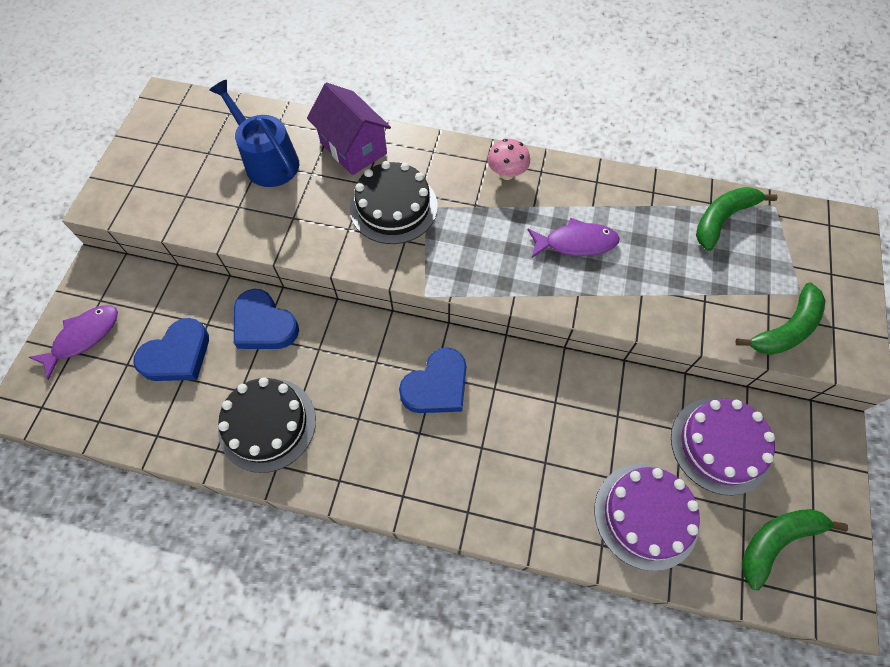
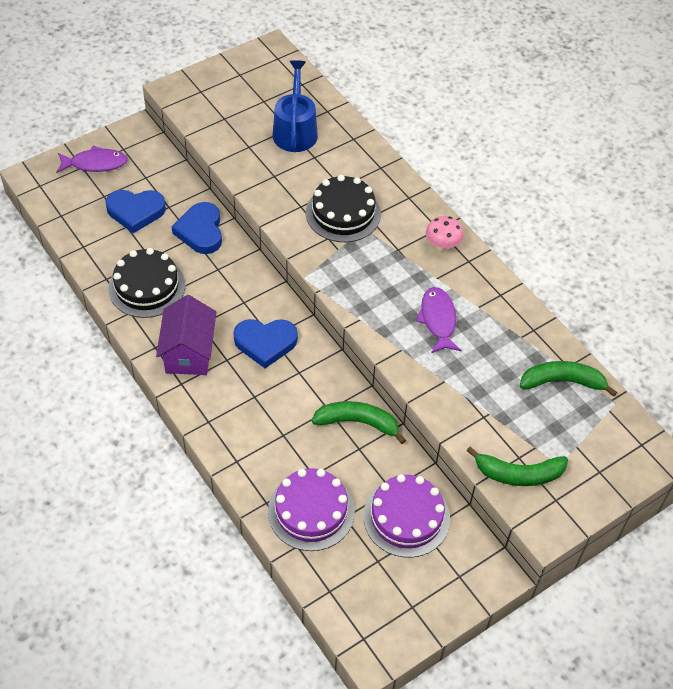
camera: 40 degrees right, 10 degrees down
purple house [307,82,391,175] -> purple house moved to [156,295,216,375]
purple fish [527,218,619,258] -> purple fish turned 135 degrees counterclockwise [416,287,461,353]
green banana [742,509,848,590] -> green banana moved to [311,401,406,444]

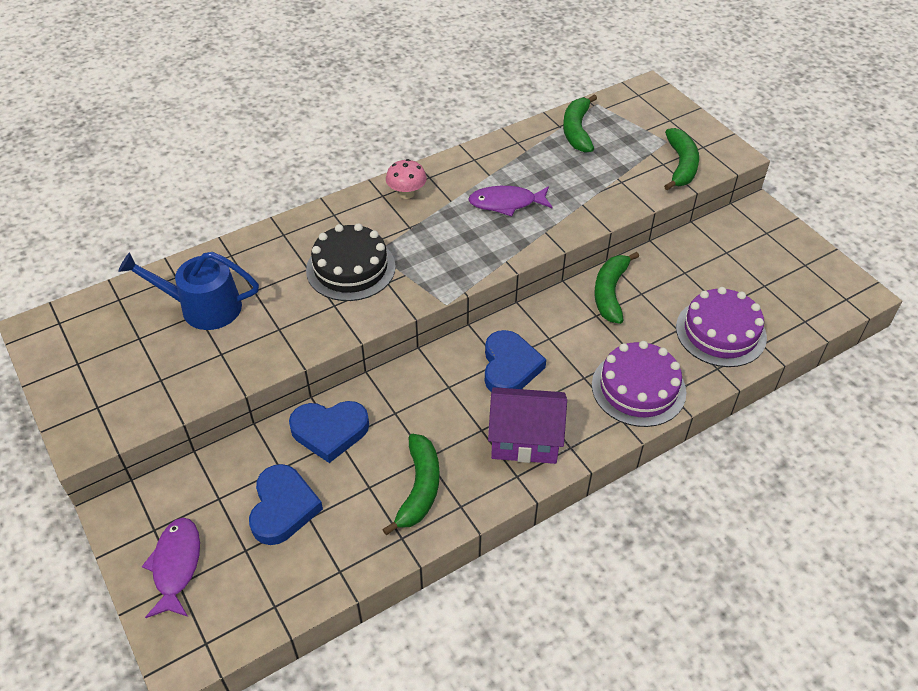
camera: 85 degrees left, 5 degrees down
black cake [108,248,186,318] -> green banana [382,434,439,535]
purple cake [363,474,450,558] -> purple cake moved to [592,341,686,427]

